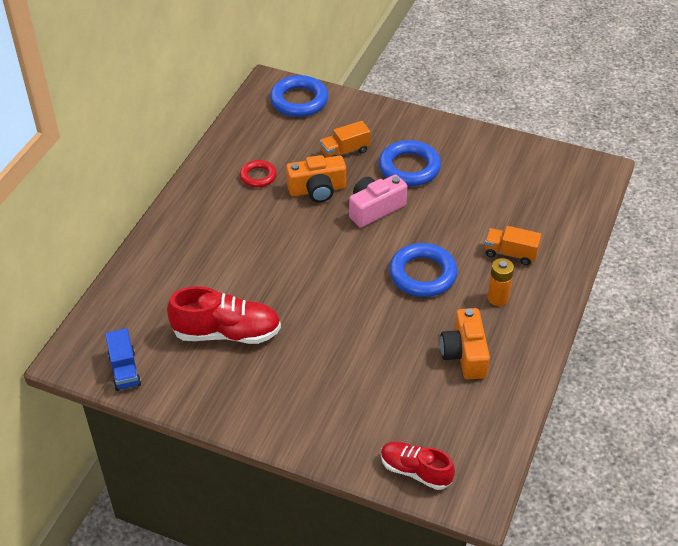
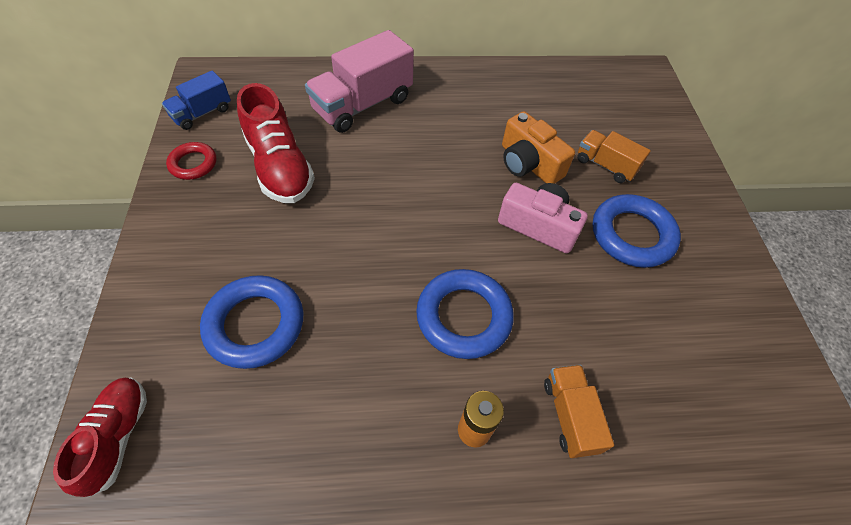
camera: 60 degrees right, 10 degrees up
red ring [240,160,277,187] -> red ring moved to [166,142,216,180]
blue ring [270,75,328,117] -> blue ring moved to [200,275,304,369]
orange camera [440,308,490,379] -> none
none -> pink truck [305,30,414,133]

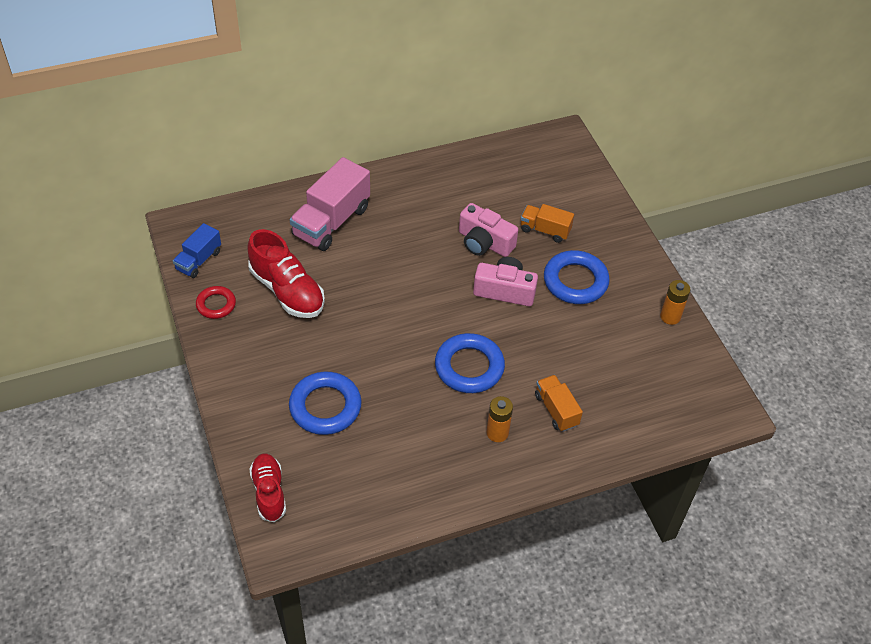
camera: 15 degrees left, 5 degrees down
orange camera [502,111,575,184] -> pink camera [459,203,518,257]
none -> orange battery [660,280,690,325]

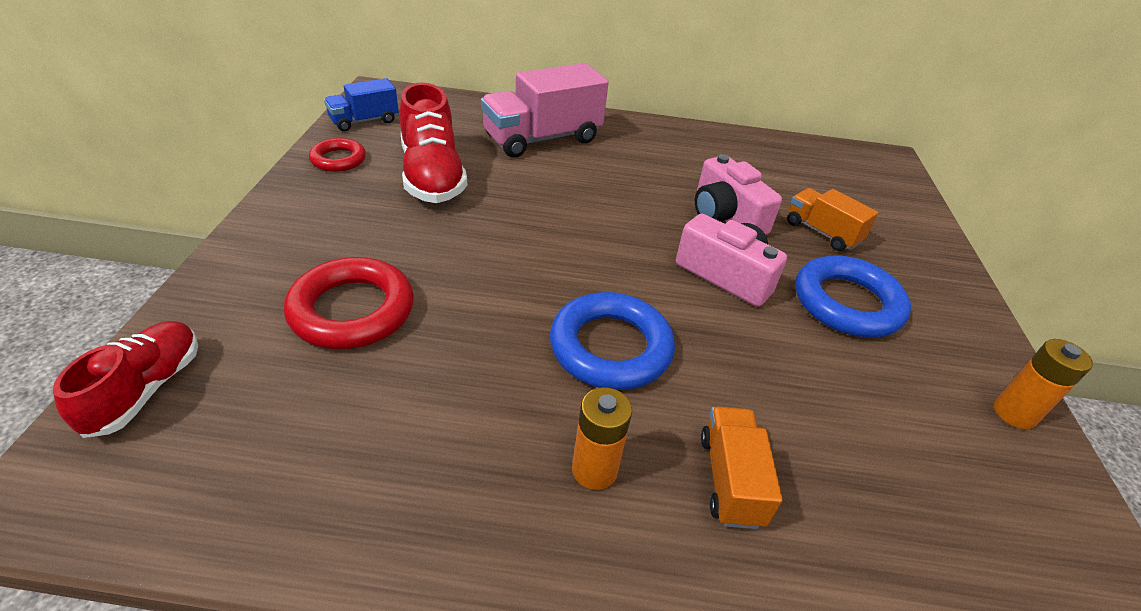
camera: 25 degrees right, 10 degrees down
blue ring [289,372,362,435] -> red ring [284,257,414,349]

